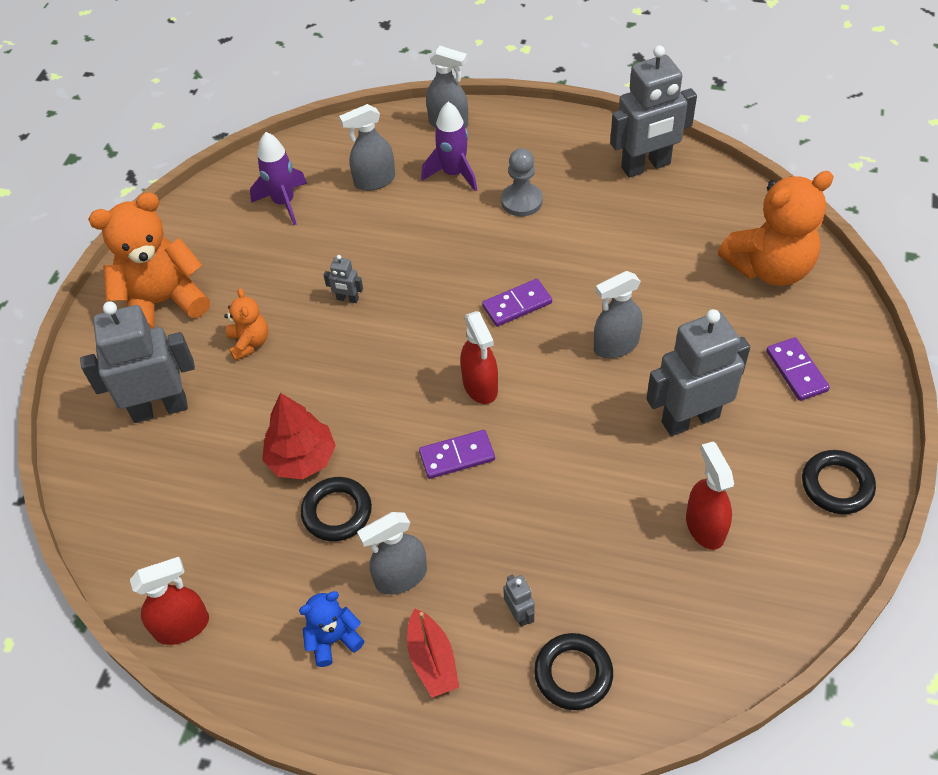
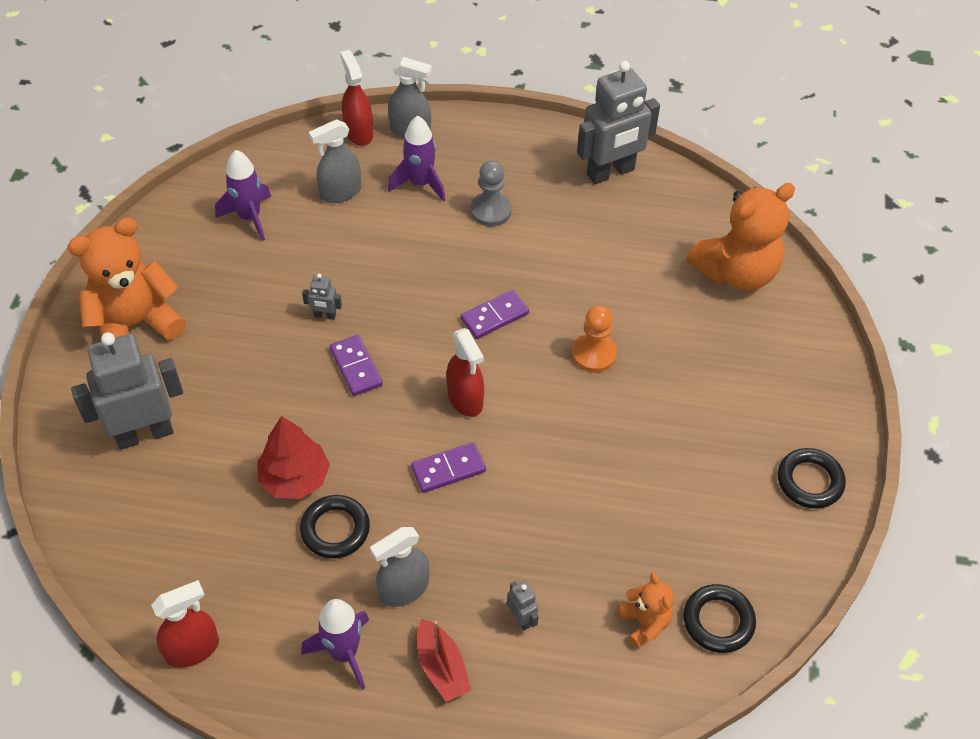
camera: 10 degrees left, 0 degrees up
orange teddy bear [224,288,268,361] -> orange teddy bear moved to [618,573,674,649]
blue teddy bear [299,591,364,667] -> purple rocket [301,599,369,690]
black ring [534,633,613,710] -> black ring moved to [683,584,756,653]
grey spray bottle [594,271,642,358] -> orange pawn [572,305,617,373]
grey robot [646,309,750,436] -> none
red spray bottle [686,441,734,550] -> red spray bottle moved to [340,50,373,146]
purple domino [766,338,830,401] -> purple domino moved to [330,335,383,396]

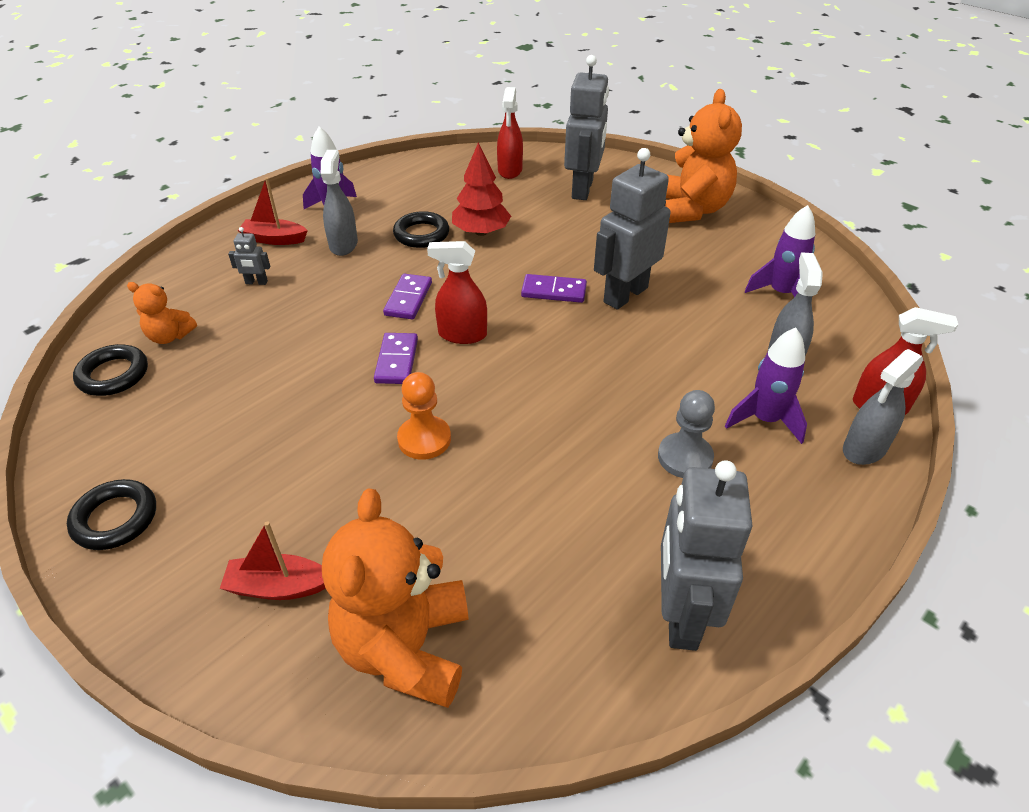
camera: 125 degrees right, 10 degrees down
red spray bottle [151,580,219,668] -> red spray bottle moved to [497,87,523,179]
grey robot [302,274,342,320] -> grey robot [594,148,671,310], size x2.41
purple domino [461,290,529,339] -> purple domino moved to [374,333,418,384]
none -> red boat [220,521,326,600]

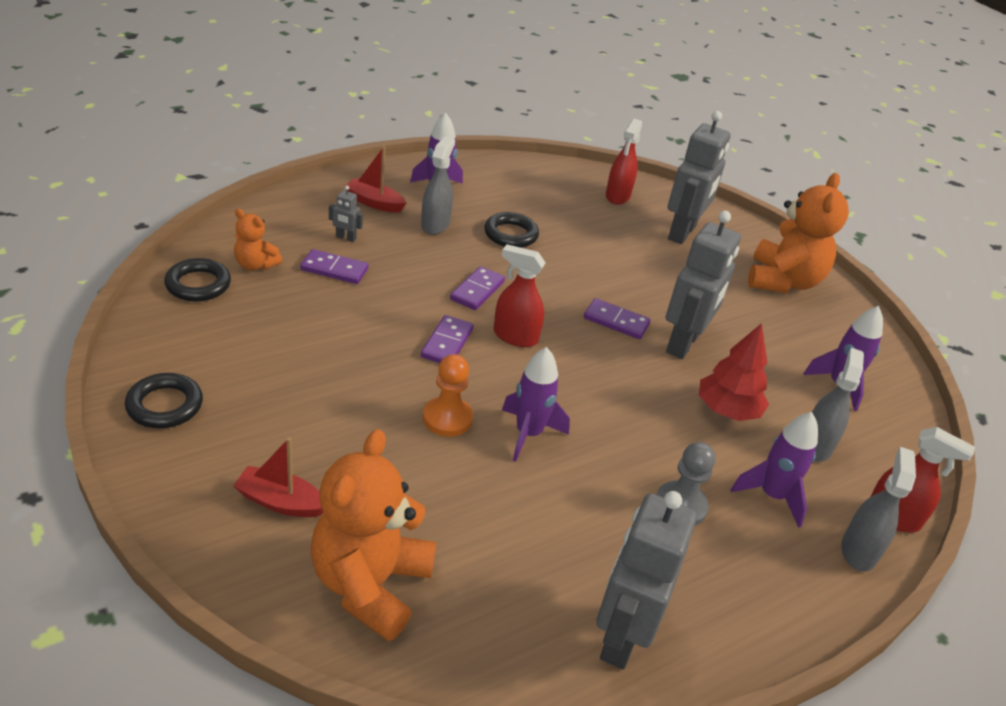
camera: 10 degrees right, 5 degrees down
red tree [452,143,511,236] -> red tree moved to [699,323,769,421]
grey robot [594,148,671,310] -> grey robot turned 150 degrees clockwise [666,211,741,359]
grey spray bottle [843,349,923,465] -> grey spray bottle turned 135 degrees clockwise [841,447,916,572]
none -> purple domino [300,249,368,284]
none -> purple rocket [502,347,570,462]

